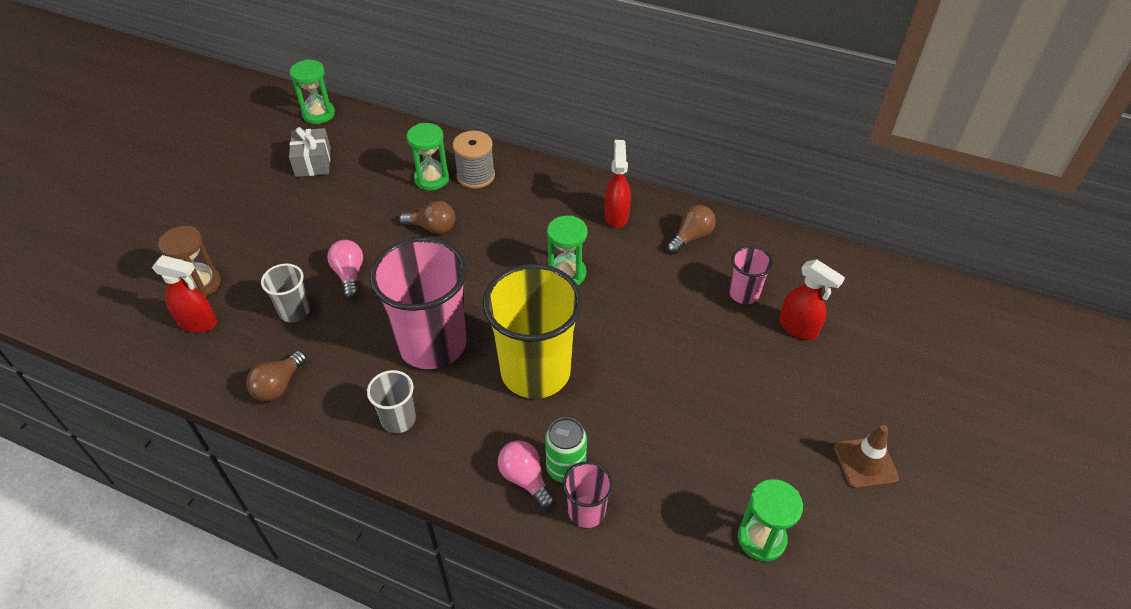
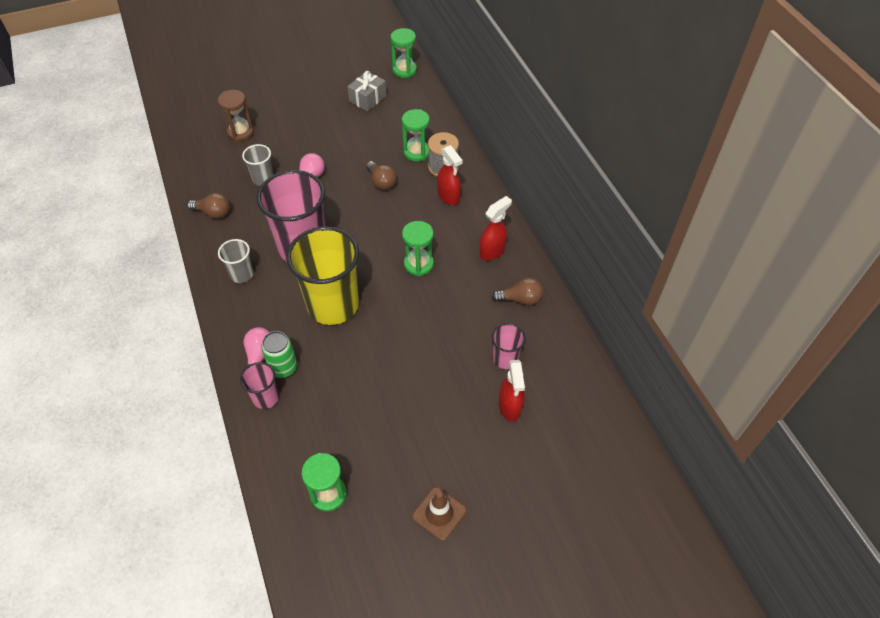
camera: 45 degrees right, 5 degrees up
red spray bottle [152,255,217,333] -> red spray bottle moved to [437,145,463,205]
brown light bulb [246,351,307,401] -> brown light bulb turned 150 degrees counterclockwise [187,193,230,219]

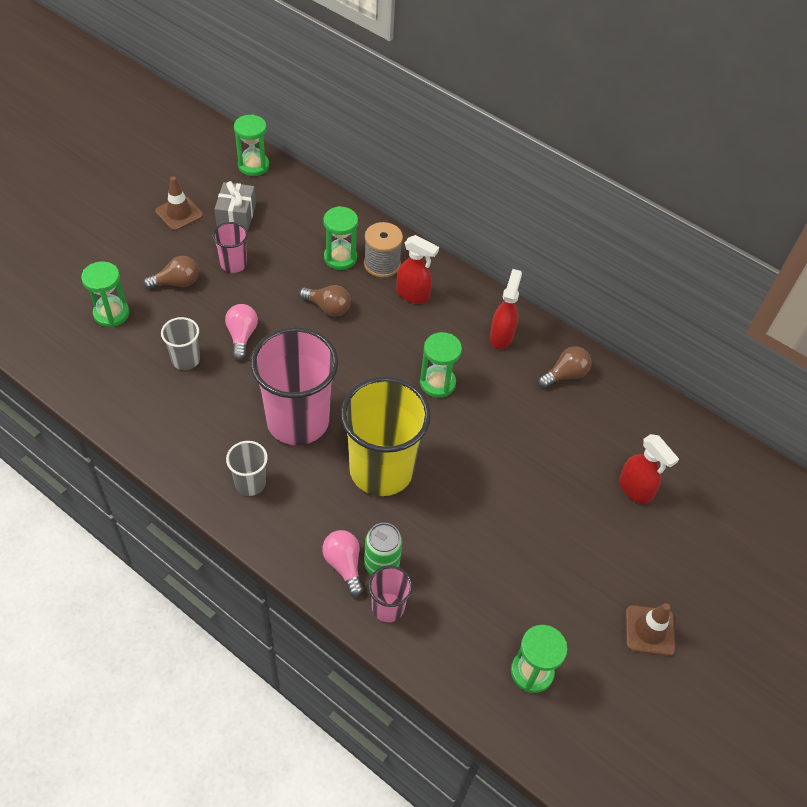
camera: 35 degrees left, 0 degrees up
brown light bulb [187,193,230,219] -> brown light bulb moved to [144,256,199,289]
brown hourglass [218,90,254,141] -> green hourglass [81,262,129,327]
pink cup [492,323,526,369] -> pink cup moved to [212,222,248,273]
none -> brown traffic cone [155,177,203,231]

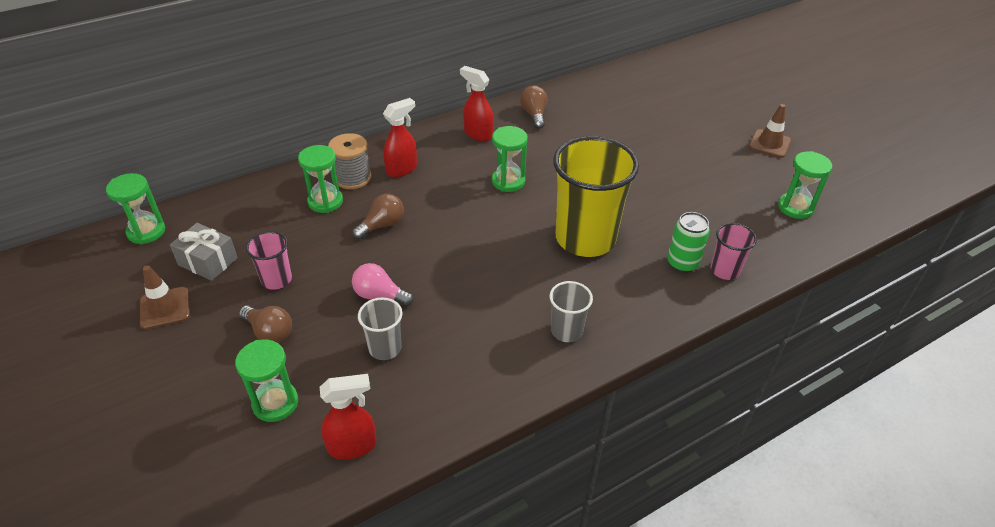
camera: 65 degrees left, 10 degrees down
brown light bulb [144,256,199,289] -> brown light bulb turned 120 degrees clockwise [239,306,292,343]
pink cup [251,327,338,445] -> none
pink light bulb [322,530,363,597] -> none
red spray bottle [619,434,679,504] -> red spray bottle moved to [319,374,376,460]

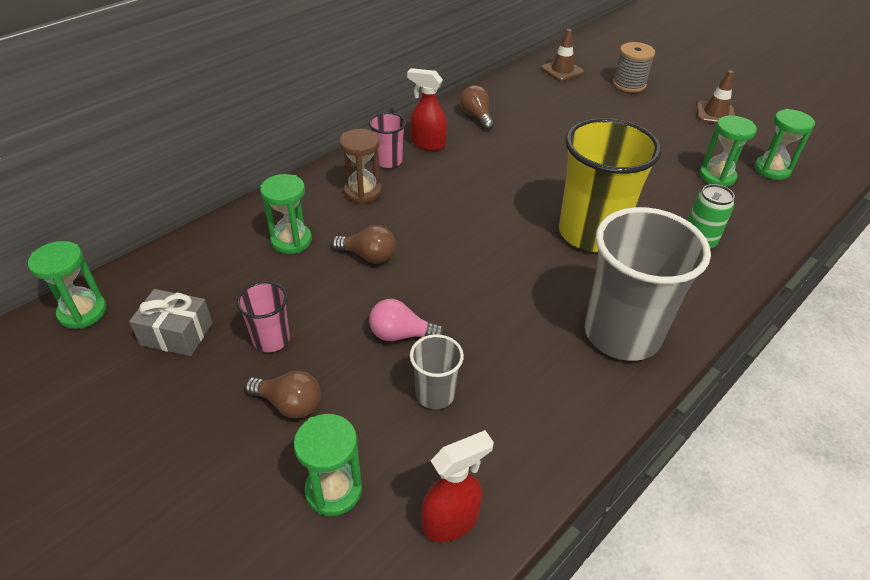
camera: 15 degrees left, 0 degrees up
brown traffic cone [140,265,190,329] -> brown traffic cone moved to [541,29,584,81]
grey spool [328,133,372,189] -> grey spool moved to [613,42,655,92]
brown light bulb [352,194,404,239] -> brown light bulb turned 75 degrees clockwise [332,225,396,263]
red spray bottle [383,98,417,177] -> brown hourglass [339,129,382,204]
green hourglass [492,126,528,192] -> green hourglass moved to [699,115,757,187]
grey cup [549,281,593,342] -> grey cup [585,207,711,361], size x2.12
pink cup [710,223,757,280] -> pink cup moved to [369,113,406,168]

